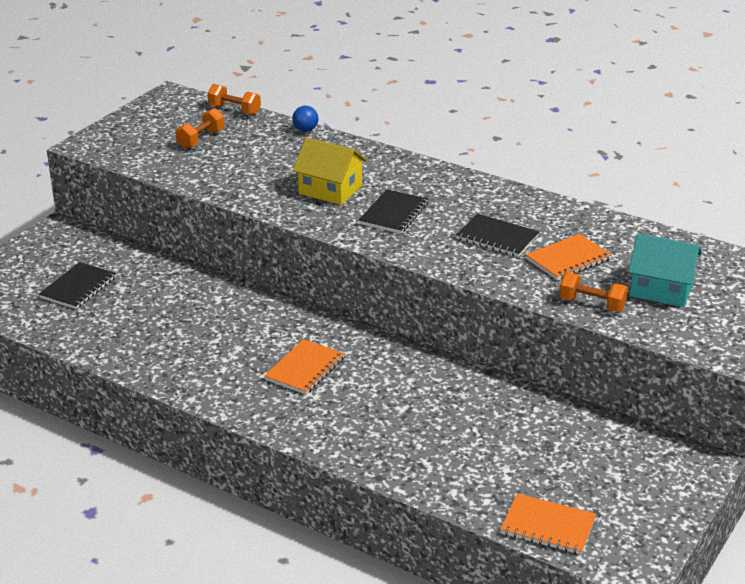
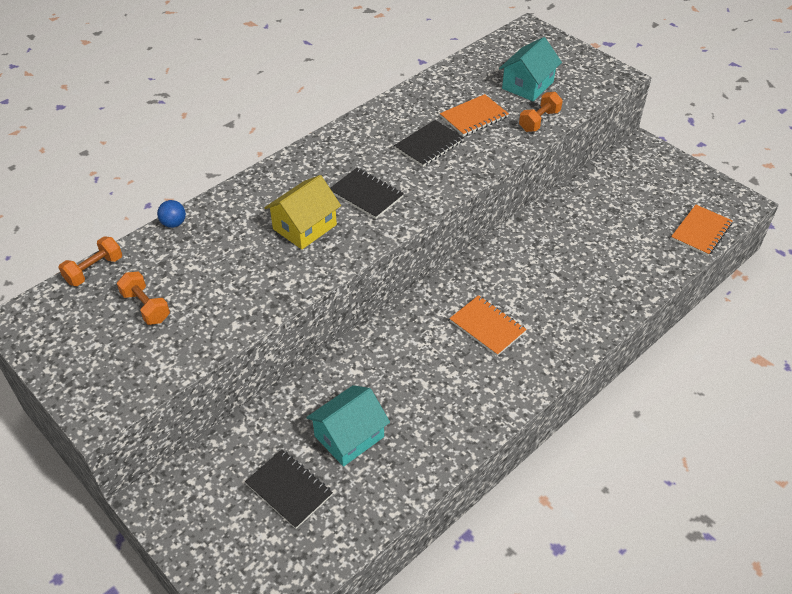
camera: 75 degrees left, 15 degrees up
orange notebook [526,234,612,280] -> orange notebook turned 75 degrees clockwise [440,94,509,136]
none -> turquoise house [306,385,390,467]

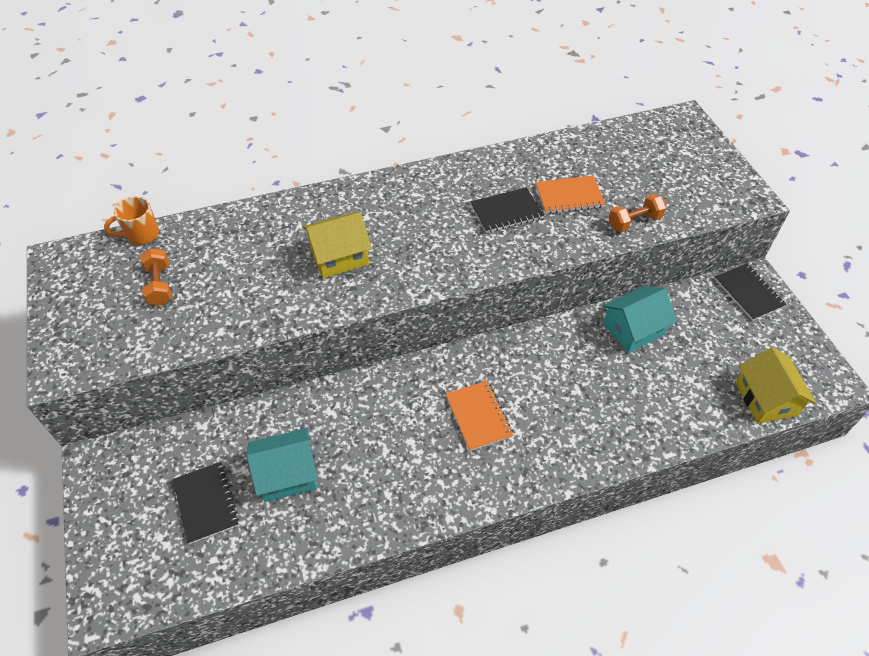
camera: 25 degrees right, 5 degrees up
orange dumbbell [58,236,122,286] -> orange mug [104,196,159,245]
blue ball [157,200,186,228] -> none
black notebook [330,168,404,219] -> black notebook moved to [715,264,787,321]
turquoise house [499,37,562,101] -> turquoise house moved to [603,286,677,353]
orange notebook [671,205,733,256] -> yellow house [736,347,816,424]

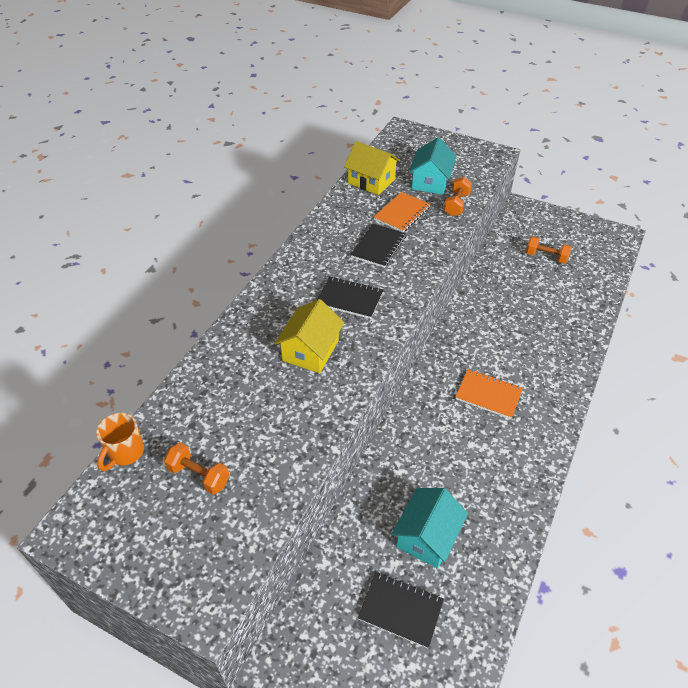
camera: 45 degrees left, 5 degrees down
turquoise house [603,286,677,353] -> turquoise house moved to [409,137,457,195]
black notebook [715,264,787,321] -> black notebook moved to [317,276,383,319]
yellow house [736,347,816,424] -> yellow house moved to [344,141,400,195]
none -> orange dumbbell [526,236,572,264]

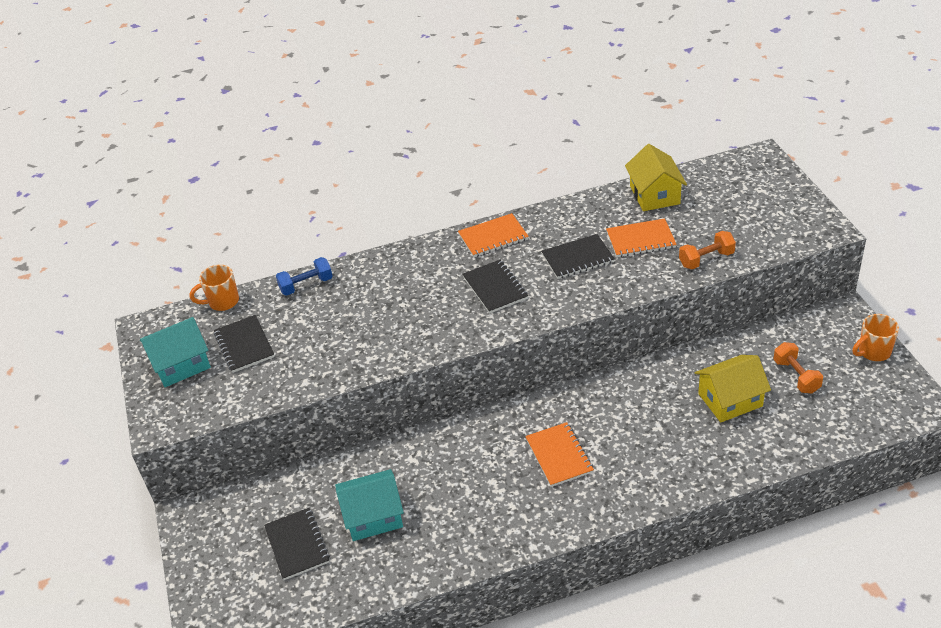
camera: 50 degrees right, 5 degrees down
orange dumbbell [164,442,230,495] -> black notebook [214,315,275,373]
yellow house [274,299,344,373] -> yellow house moved to [695,355,771,422]
turquoise house [409,137,457,195] -> turquoise house moved to [140,317,211,387]
none -> blue dumbbell [276,257,333,296]
none -> orange notebook [458,213,529,257]
none -> orange mug [852,314,899,361]

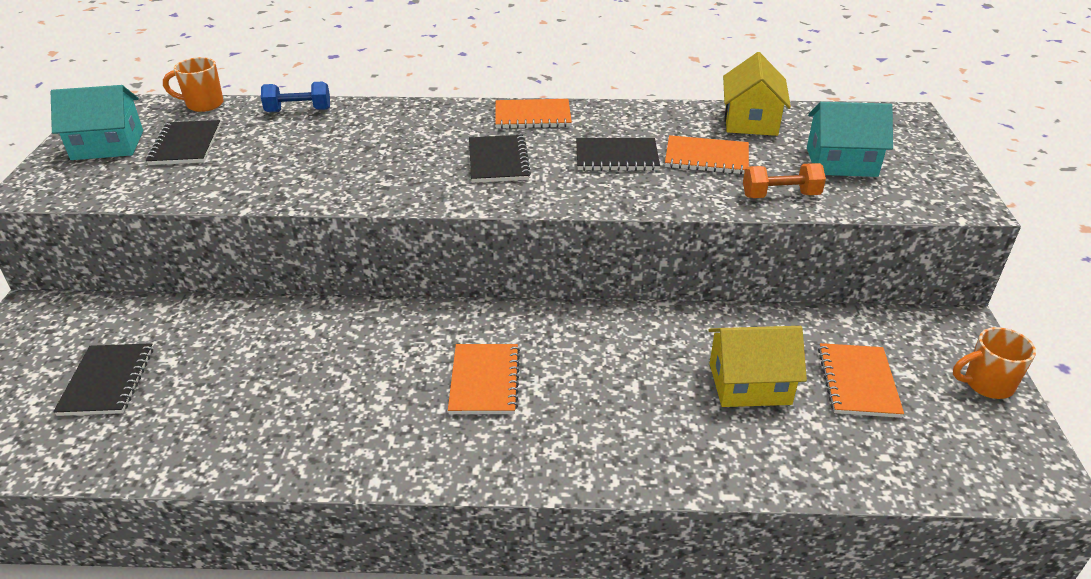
camera: 15 degrees right, 5 degrees down
turquoise house [335,469,404,541] -> turquoise house moved to [807,102,893,177]
orange dumbbell [773,342,823,393] -> orange notebook [818,343,904,418]

